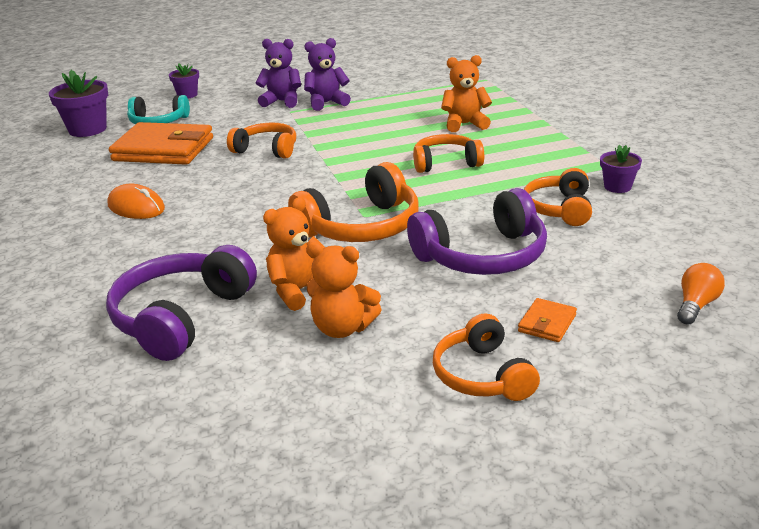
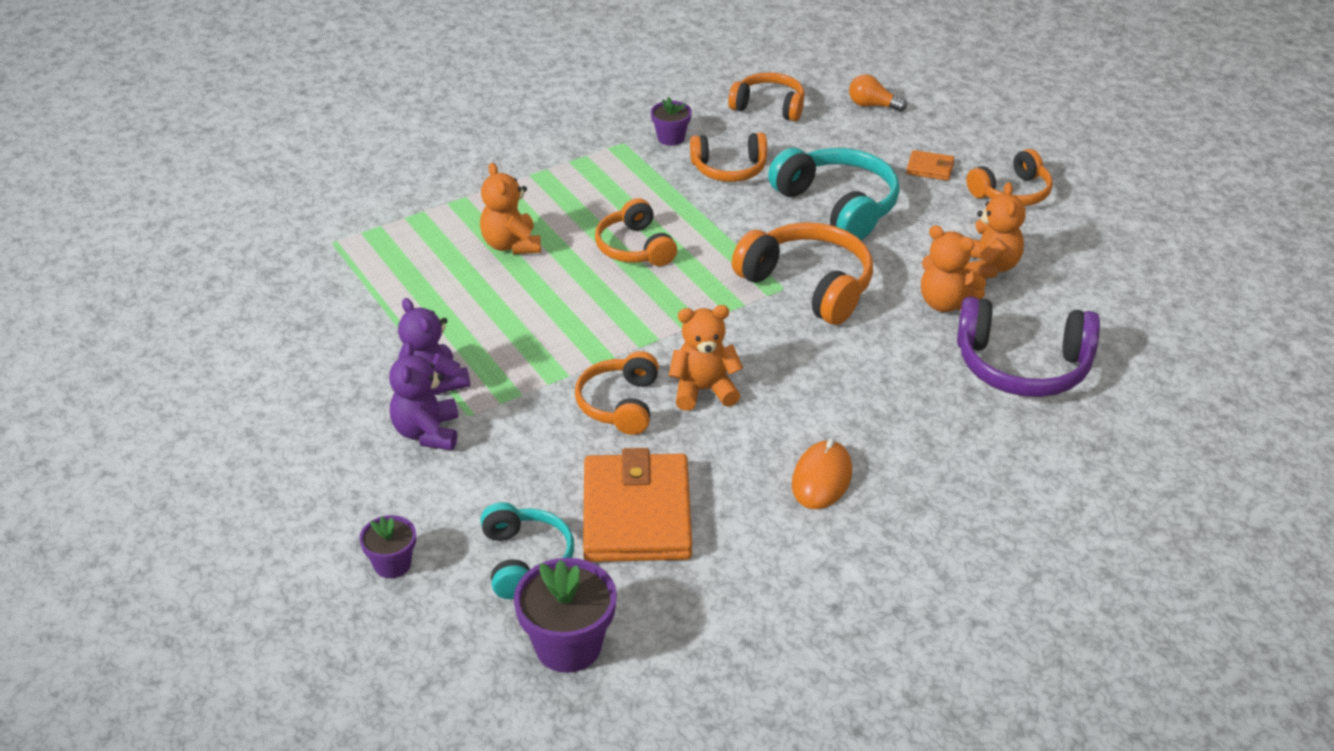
camera: 105 degrees left, 10 degrees up
purple headphones [407,188,547,275] -> turquoise headphones [768,148,900,240]
none -> orange teddy bear [669,305,743,411]
none -> orange headphones [728,72,805,121]

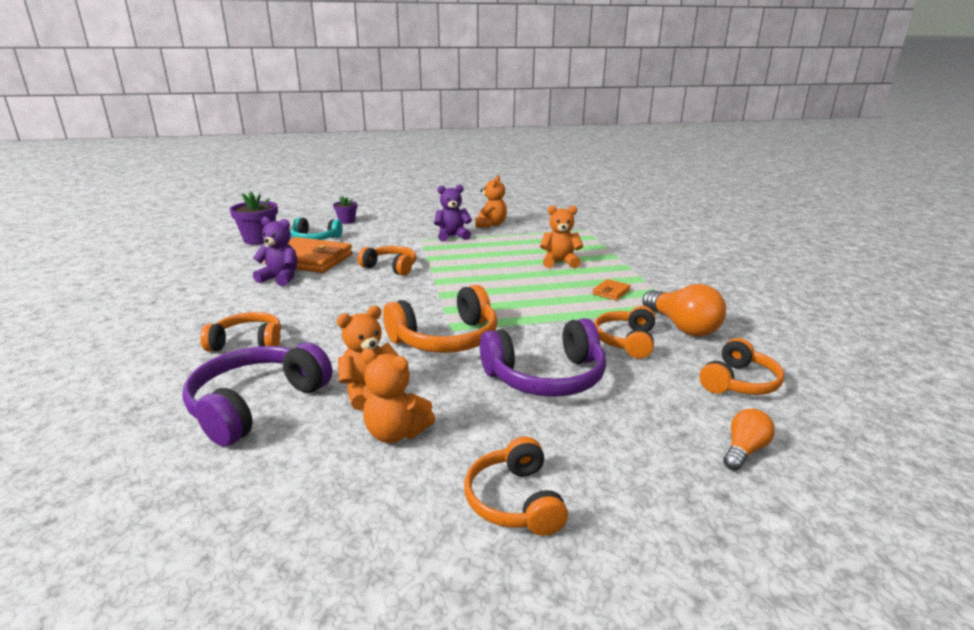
camera: 110 degrees right, 15 degrees down
purple teddy bear [389,342,458,450] -> purple teddy bear moved to [253,217,297,286]
orange headphones [595,198,677,266] -> orange headphones moved to [200,312,281,352]
purple flower pot [651,97,692,146] -> orange light bulb [642,284,726,337]
orange teddy bear [669,305,743,411] -> orange teddy bear moved to [475,175,507,227]
turquoise headphones [768,148,900,240] -> purple headphones [480,318,606,397]
orange mouse [792,438,852,509] -> none
orange wallet [906,150,954,181] -> orange wallet moved to [592,279,631,301]

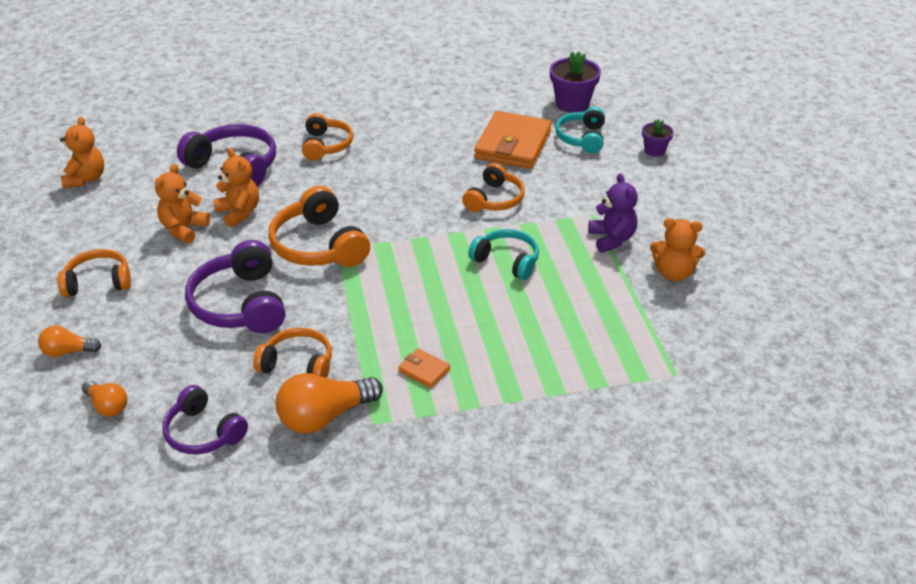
camera: 90 degrees right, 15 degrees up
purple teddy bear [253,217,297,286] -> none
orange teddy bear [540,205,583,268] -> orange teddy bear moved to [60,117,104,188]
orange headphones [700,338,784,395] -> purple headphones [162,385,248,454]
none -> orange light bulb [38,326,102,357]
none -> turquoise headphones [468,229,539,280]

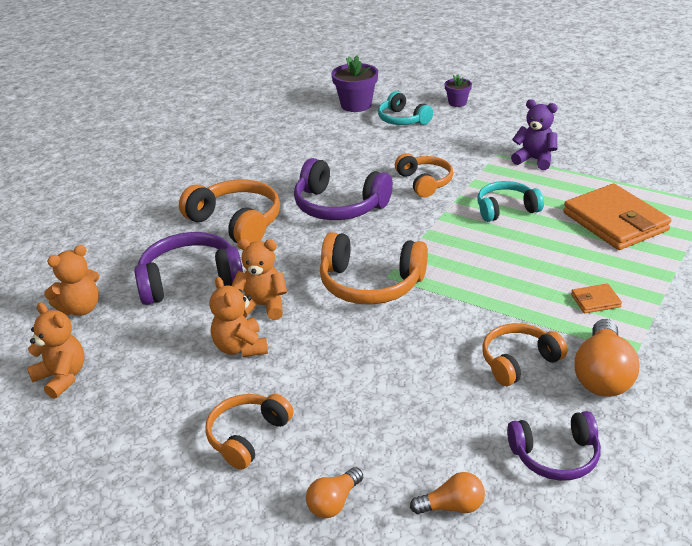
camera: 45 degrees left, 5 degrees down
purple headphones [185,240,285,333] -> purple headphones moved to [294,158,393,220]
orange headphones [302,113,353,161] -> orange headphones [179,180,280,243], size x1.54
orange wallet [474,111,552,169] -> orange wallet moved to [563,184,671,250]
orange teddy bear [650,218,705,281] -> orange teddy bear moved to [44,245,99,316]

